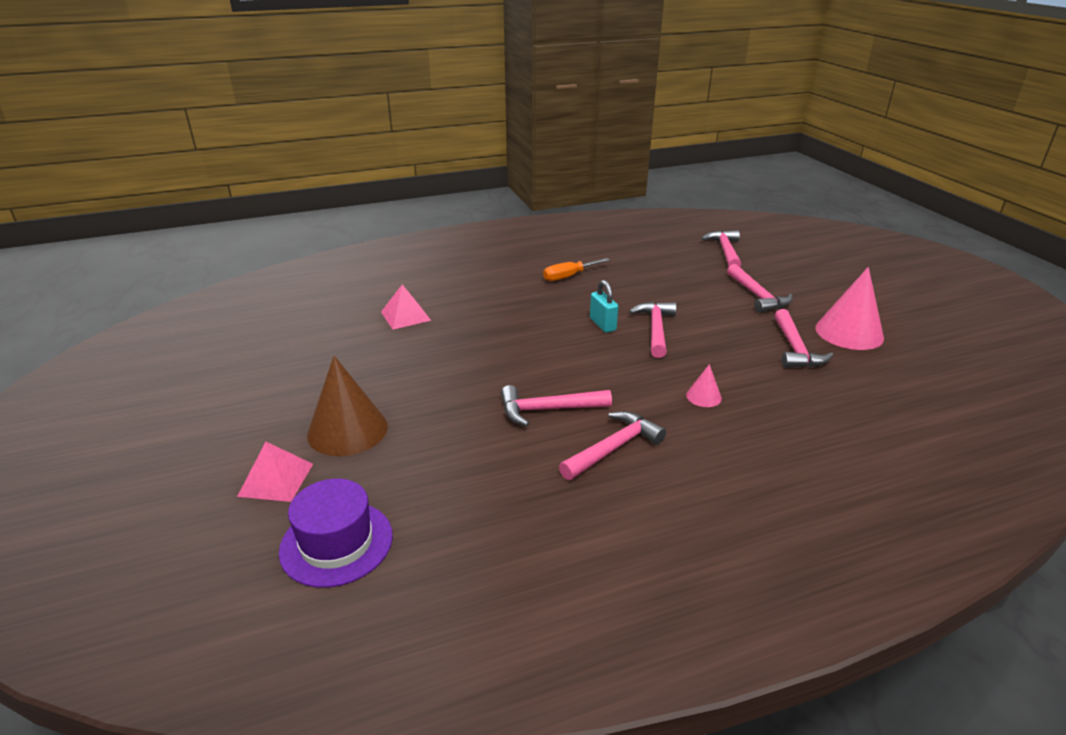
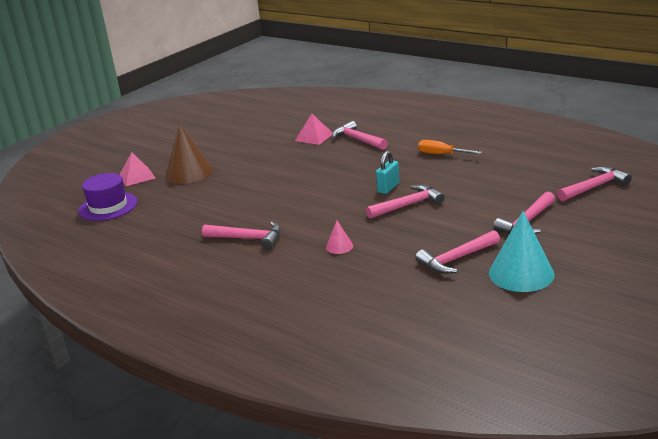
camera: 60 degrees right, 5 degrees down
pink hammer [501,385,612,426] -> pink hammer moved to [332,121,388,150]
pink cone [815,267,884,350] -> turquoise cone [489,211,555,292]

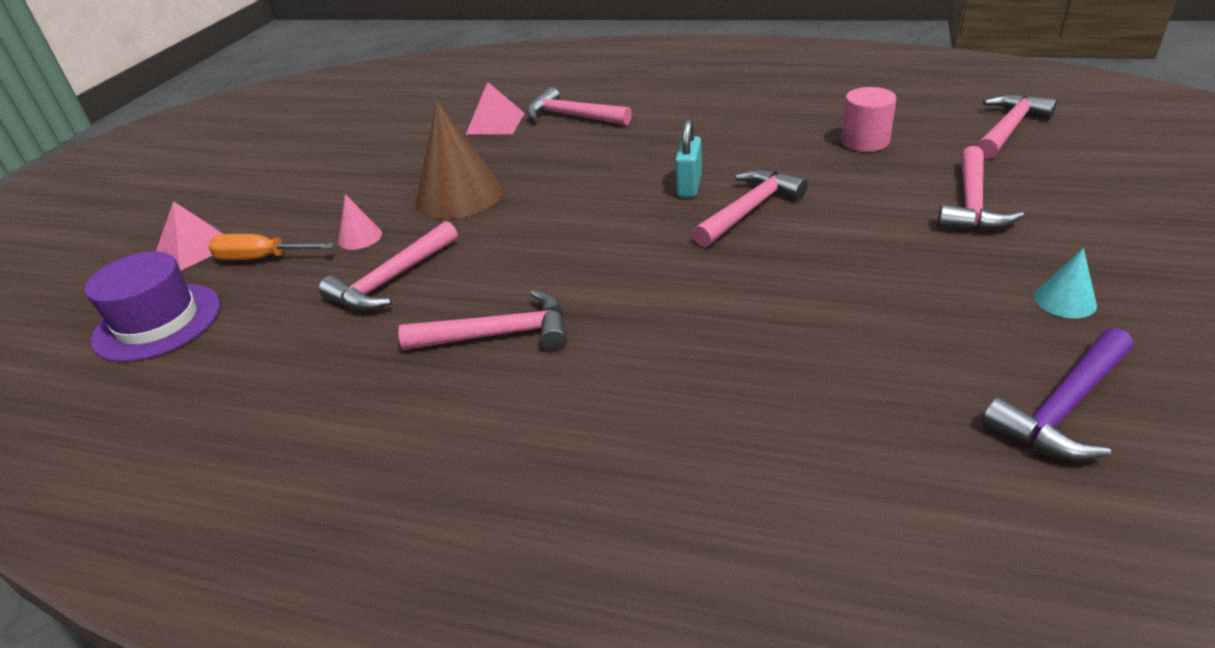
camera: 20 degrees left, 10 degrees up
brown cone [165,123,213,184] -> brown cone moved to [415,102,503,219]
pink cone [326,220,353,254] -> pink cone moved to [338,194,382,250]
pink hammer [415,230,500,274] -> pink hammer moved to [319,221,458,311]
orange screwdriver [418,140,482,154] -> orange screwdriver moved to [208,234,335,260]
turquoise cone [489,211,555,292] -> turquoise cone [1034,248,1097,318], size x0.47
none -> pink cylinder [841,87,896,152]
none -> purple hammer [982,328,1133,460]

